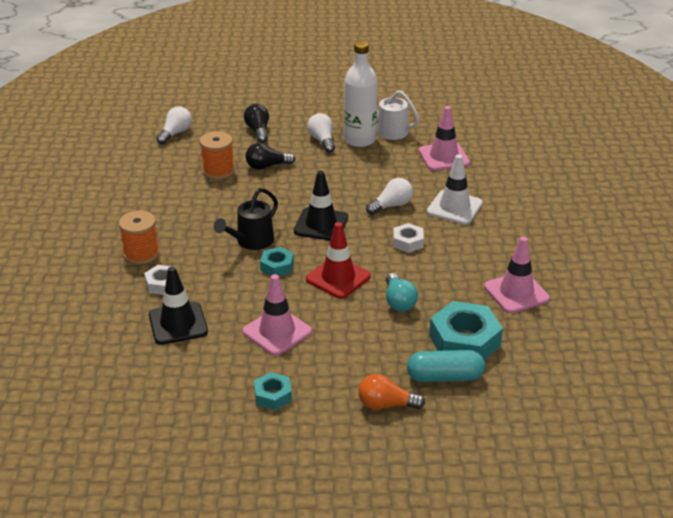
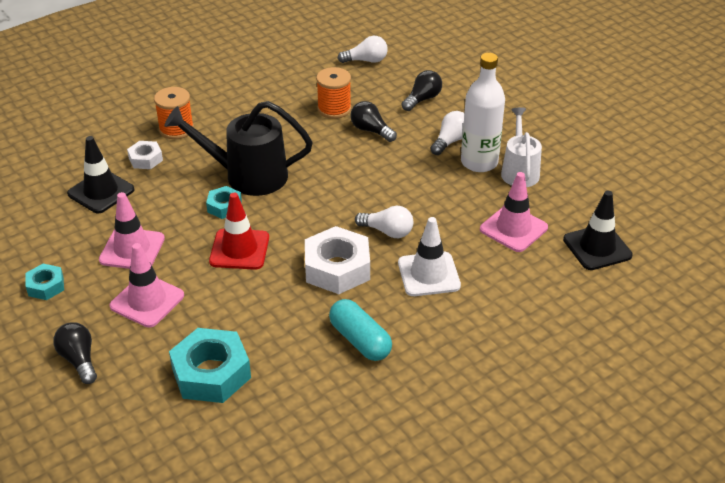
camera: 55 degrees right, 5 degrees up
black watering can [214,188,278,250] -> black watering can [164,101,313,196], size x1.56
black traffic cone [294,171,348,241] -> black traffic cone moved to [563,191,633,270]
orange light bulb [358,374,425,410] -> black light bulb [53,322,97,384]
turquoise light bulb [386,273,418,312] -> none
white nut [393,223,424,253] -> white nut [305,226,370,294], size x1.86
turquoise capsule [407,350,485,382] -> turquoise capsule moved to [329,299,392,361]
pink traffic cone [484,236,550,313] -> pink traffic cone moved to [109,243,184,328]

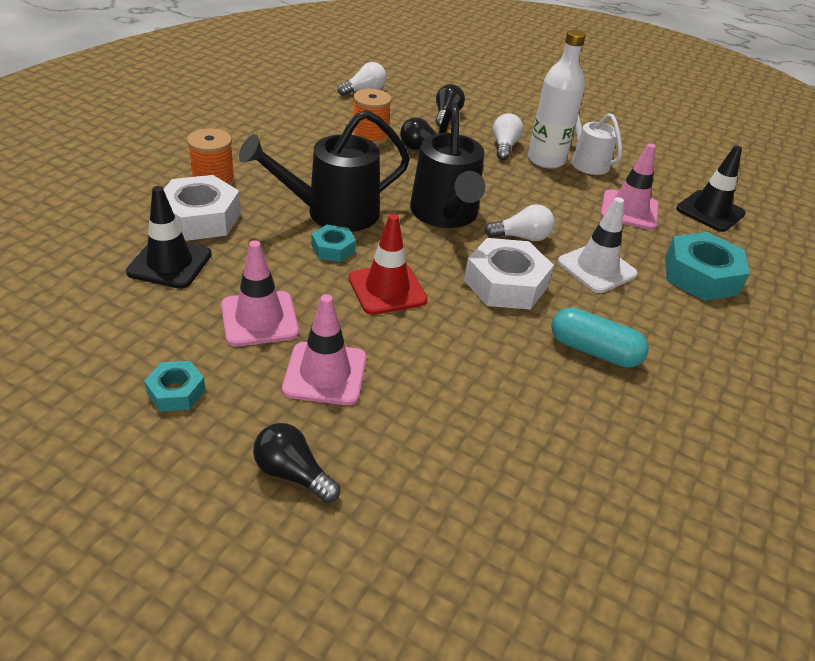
camera: 30 degrees left, 0 degrees up
white nut [127,141,163,169] -> white nut [163,175,241,241], size x1.86
turquoise nut [169,328,251,403] -> turquoise nut moved to [665,232,750,301]
none -> black watering can [410,103,485,228]

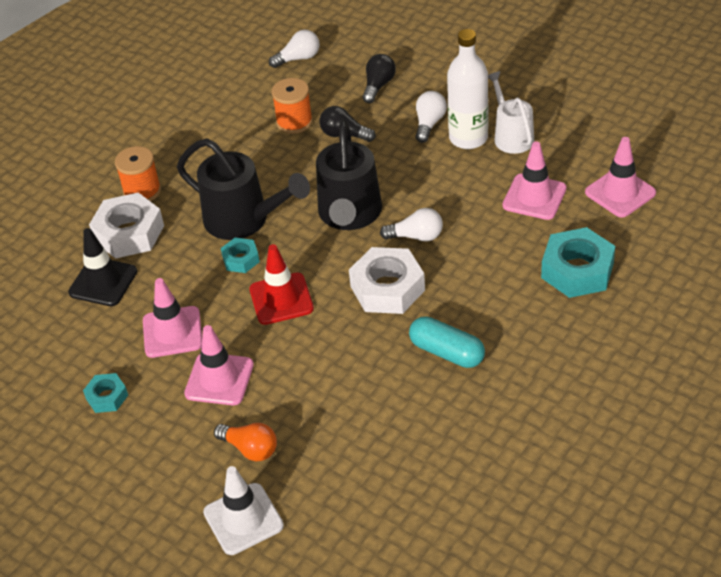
camera: 15 degrees right, 5 degrees up
black watering can [239,110,410,232] -> black watering can turned 135 degrees counterclockwise [177,138,310,240]
black light bulb [253,423,340,503] -> none
white traffic cone [557,197,638,293] -> white traffic cone moved to [203,466,284,555]
black traffic cone [676,146,746,232] -> pink traffic cone [585,137,656,218]
none -> orange light bulb [214,423,277,461]

